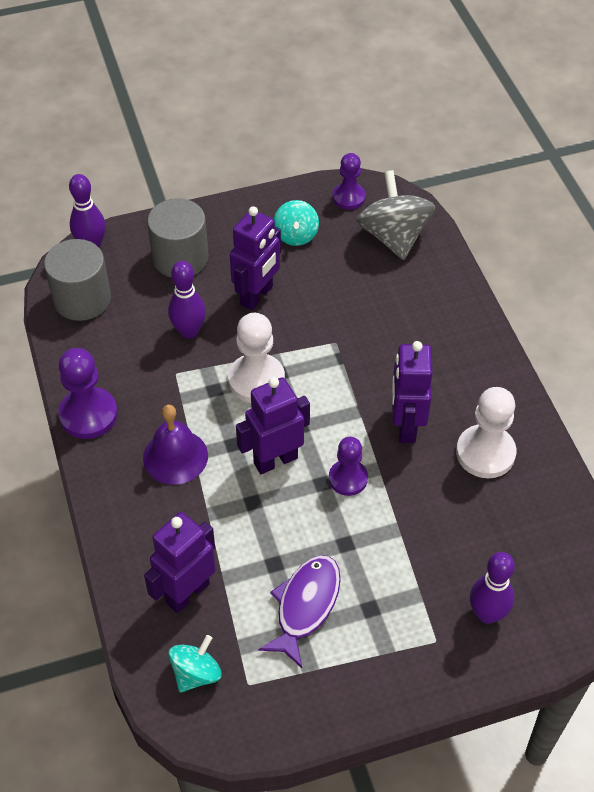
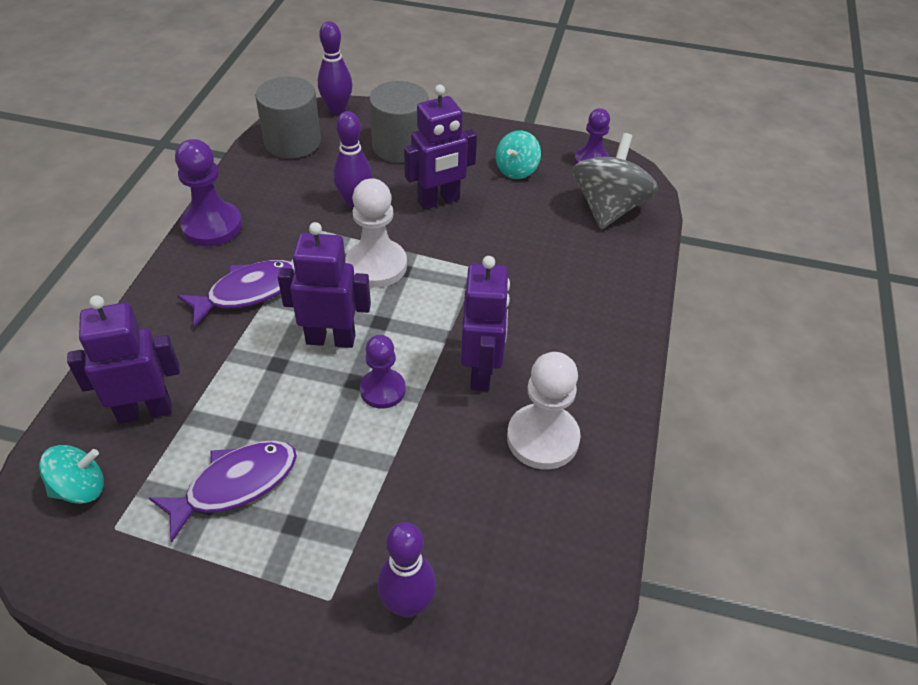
camera: 30 degrees right, 5 degrees down
purple bell [143,405,208,485] -> purple fish [177,260,295,327]
purple robot [392,341,433,443] -> purple robot turned 150 degrees clockwise [461,256,510,391]

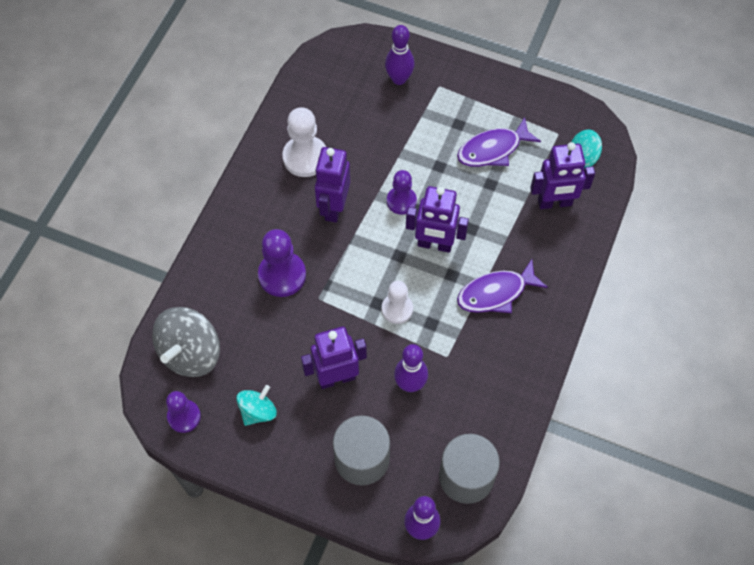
camera: 170 degrees left, 15 degrees up
purple pawn [175,139,242,246] -> purple pawn moved to [258,229,306,297]
white pawn [345,178,407,288] -> white pawn [382,281,413,324], size x0.65

